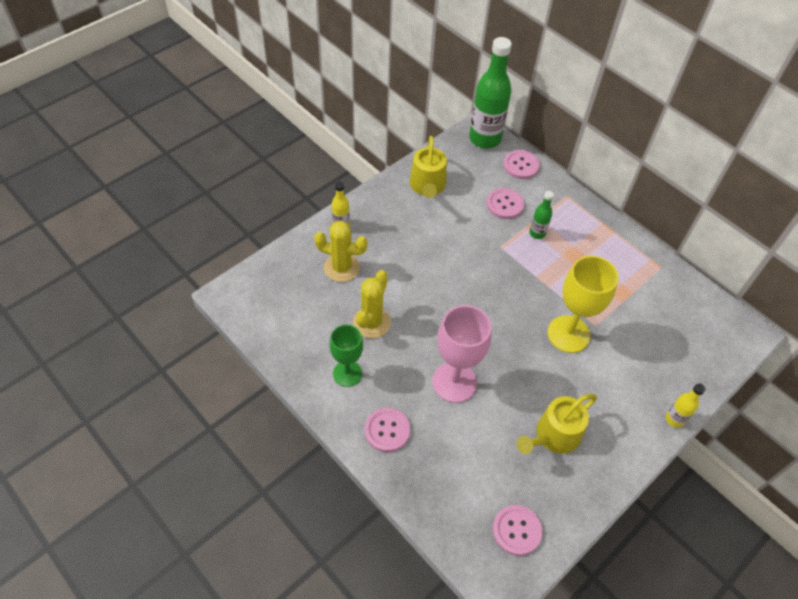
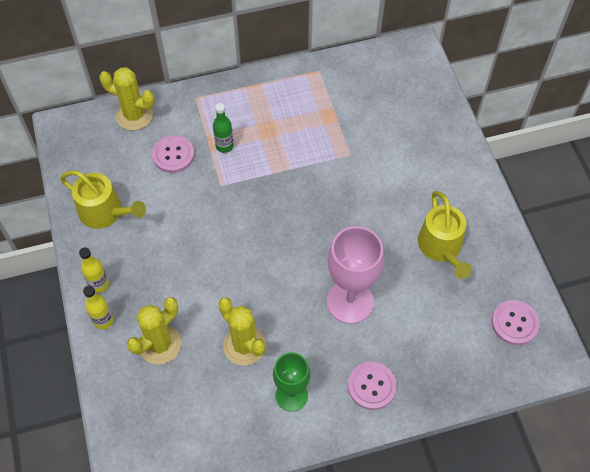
camera: 60 degrees left, 5 degrees up
green bottle [469,37,512,148] -> none
pink button [503,150,540,179] -> yellow cactus [99,67,155,130]
yellow goblet [548,256,618,353] -> none
yellow bottle [666,383,705,428] -> yellow bottle moved to [79,247,109,293]

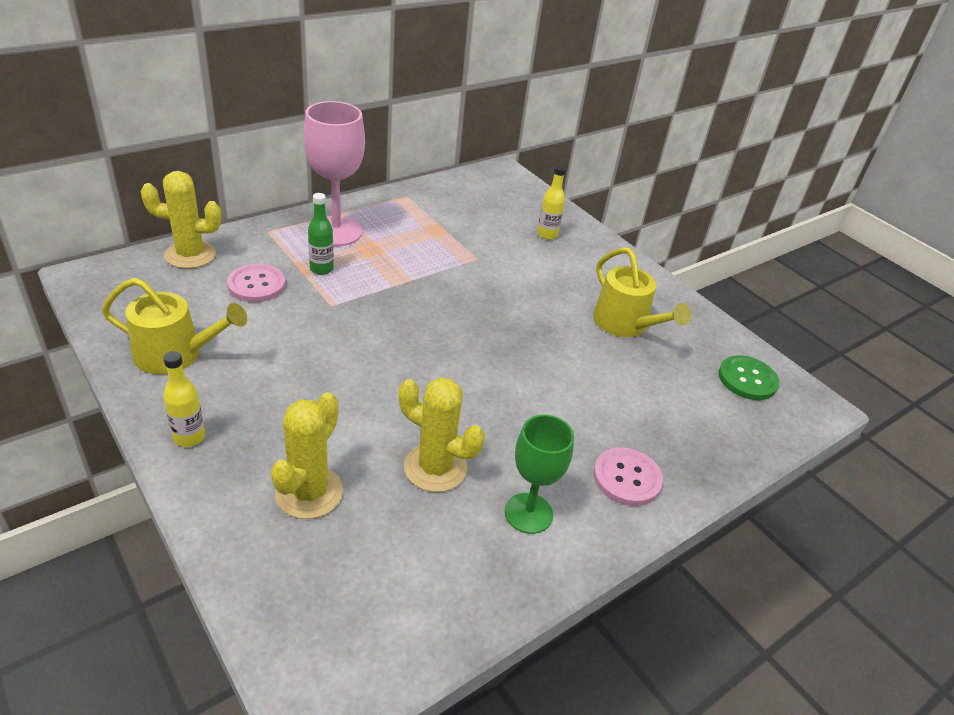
camera: 25 degrees left, 20 degrees down
yellow bottle [83,285,114,329] -> yellow bottle moved to [537,165,566,240]
pink goblet [327,226,384,324] -> pink goblet moved to [304,101,365,246]
pink button [492,300,540,345] -> green button [719,355,779,400]

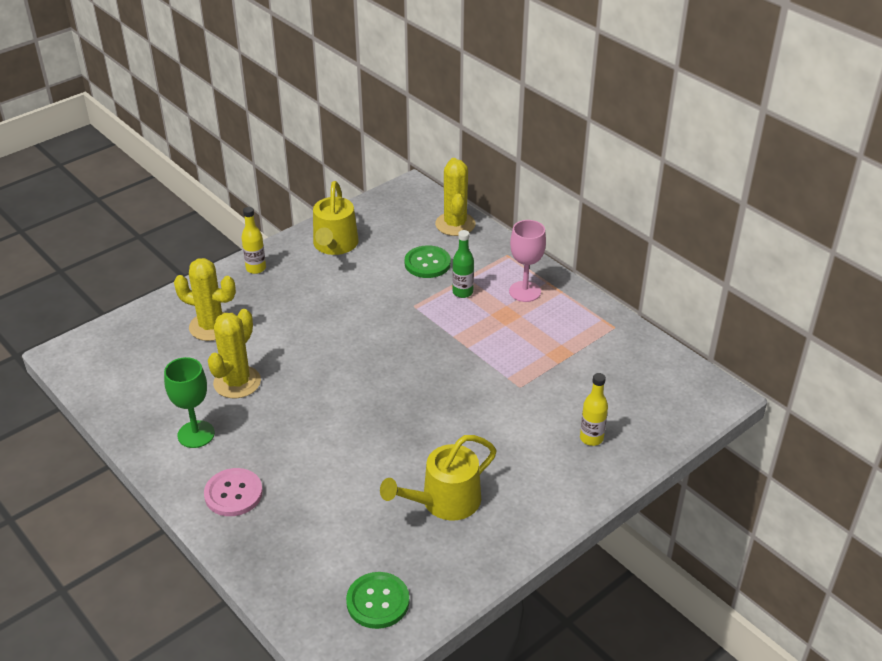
camera: 90 degrees right, 0 degrees up
pink button [227,264,286,302] -> green button [404,245,451,278]
pink goblet [304,101,365,246] -> pink goblet [509,220,546,302], size x0.65

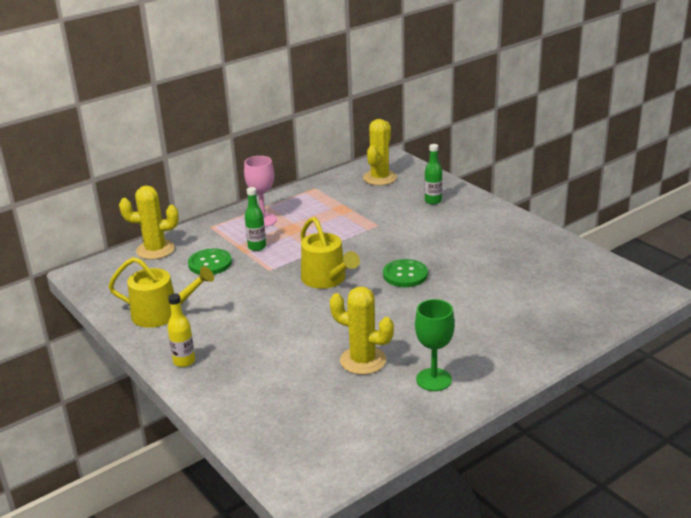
camera: 85 degrees left, 10 degrees down
yellow cactus [174,258,236,341] -> yellow cactus moved to [363,119,397,186]
pink button [204,468,263,516] -> none
green button [346,572,409,629] -> green button moved to [383,259,428,287]
yellow watering can [380,435,497,521] -> yellow watering can moved to [300,217,360,289]
yellow bottle [580,373,608,446] -> green bottle [425,144,442,205]

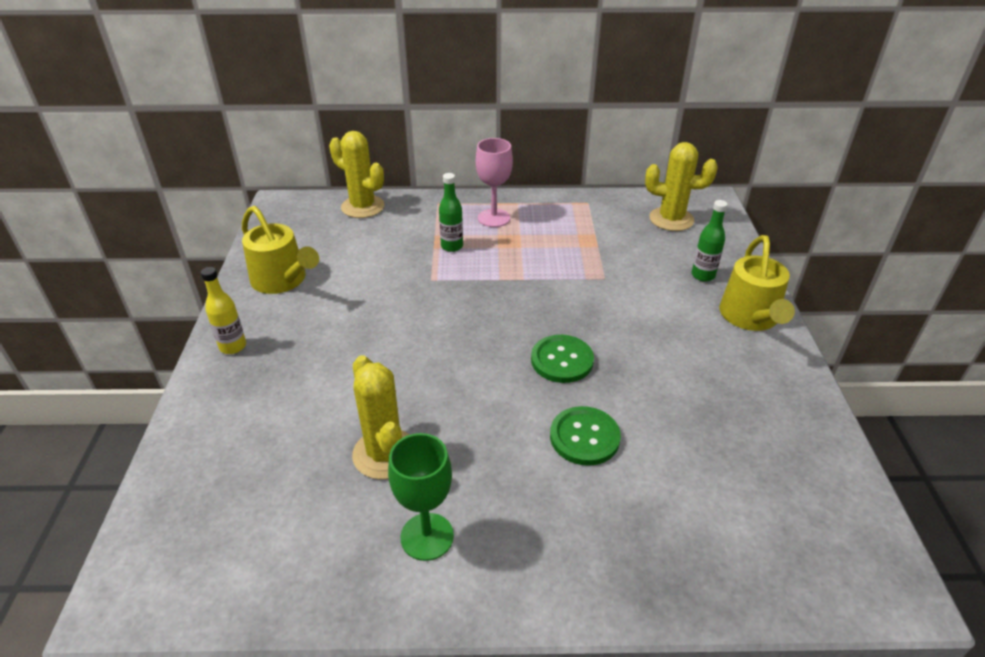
camera: 35 degrees right, 10 degrees up
green button [188,248,232,275] -> green button moved to [550,406,621,466]
yellow watering can [300,217,360,289] -> yellow watering can moved to [719,235,795,331]
yellow cactus [363,119,397,186] -> yellow cactus turned 45 degrees clockwise [645,142,718,231]

